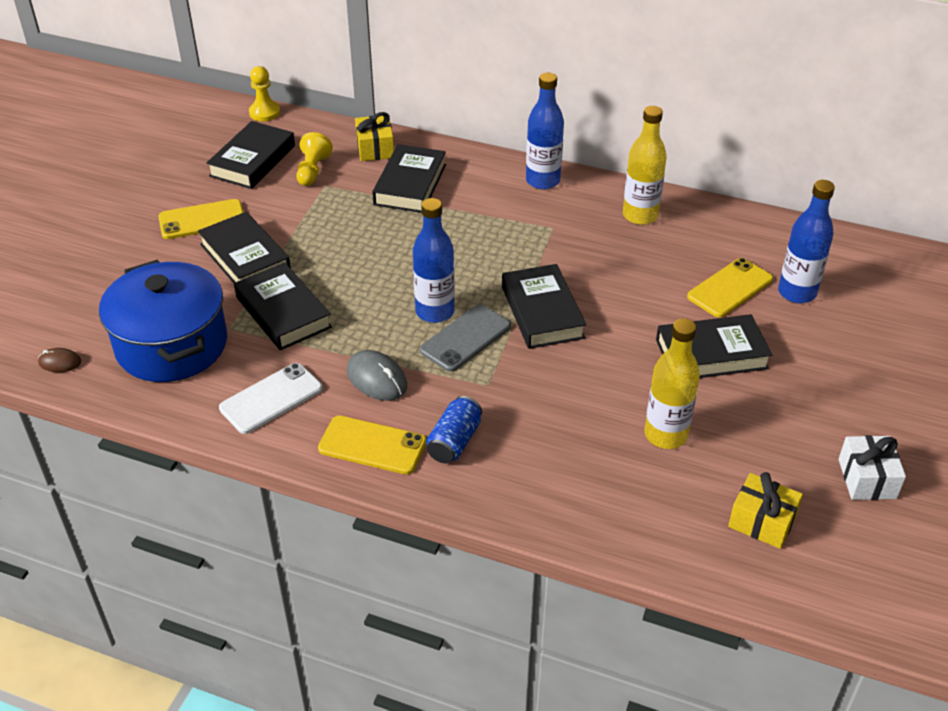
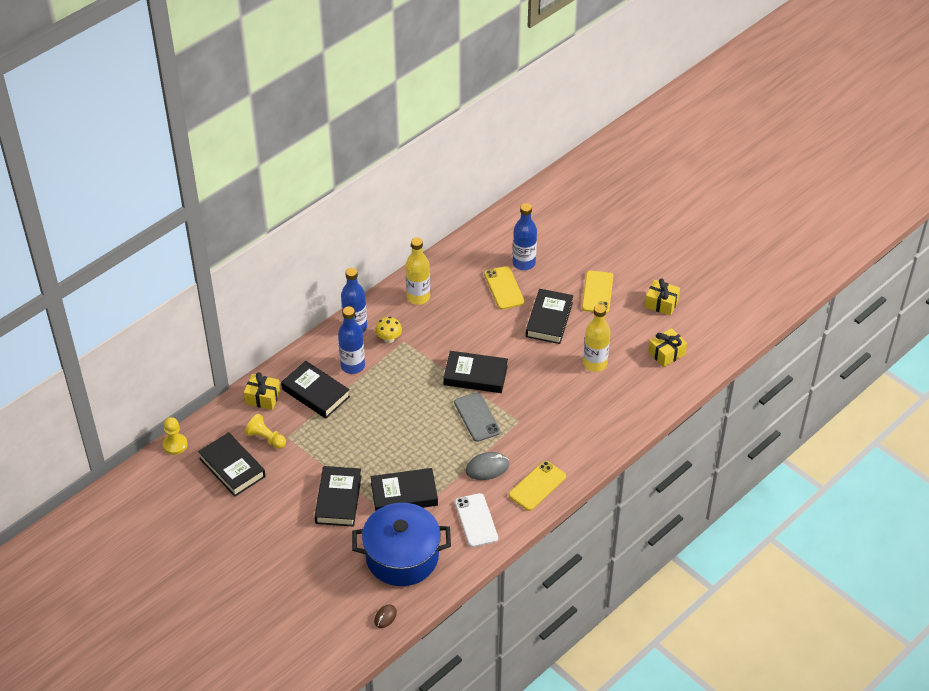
camera: 65 degrees left, 5 degrees up
yellow phone [158,199,244,239] -> yellow phone moved to [582,271,613,313]
black book [198,212,291,283] -> black book turned 75 degrees counterclockwise [315,466,362,527]
blue bottle [413,198,455,323] -> blue bottle moved to [338,306,365,374]
blue can [426,396,482,463] -> none
white gift [839,435,906,500] -> yellow gift [645,278,680,316]
none -> yellow mushroom [375,317,402,343]

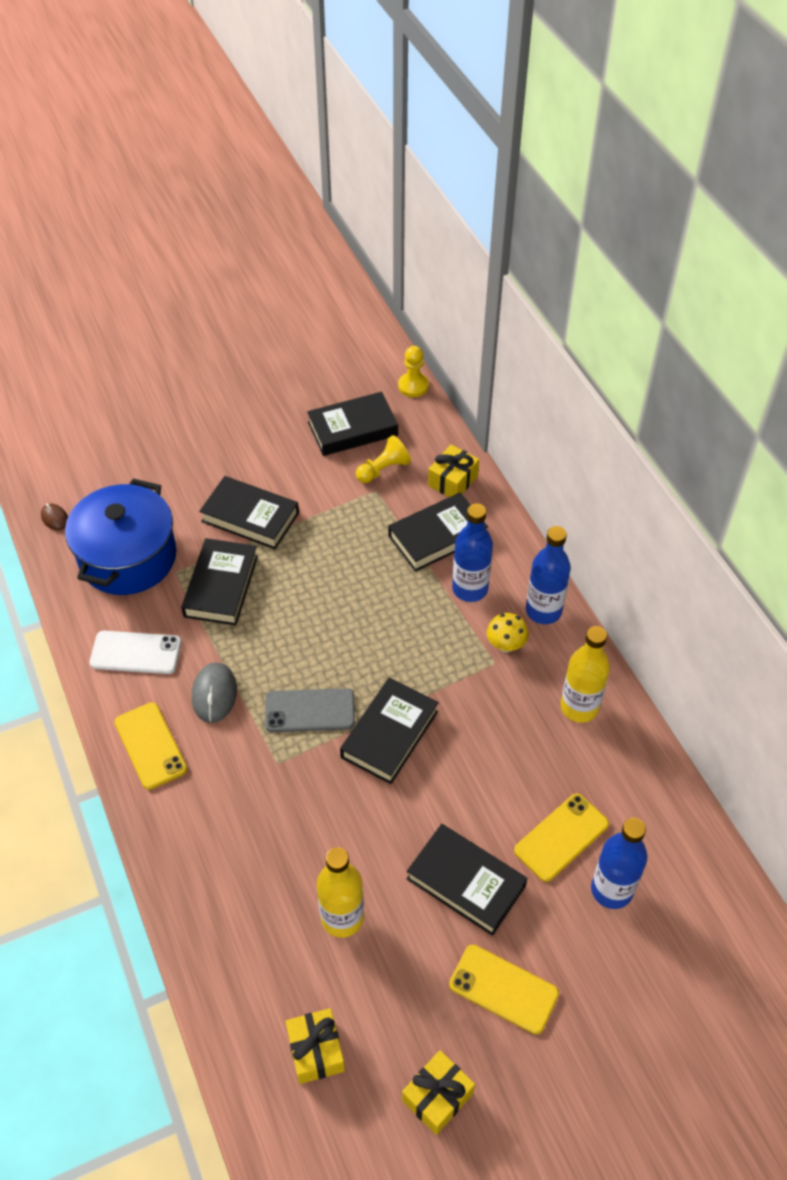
camera: 110 degrees right, 5 degrees up
yellow phone [484,266,525,310] -> yellow phone turned 45 degrees counterclockwise [514,793,609,882]

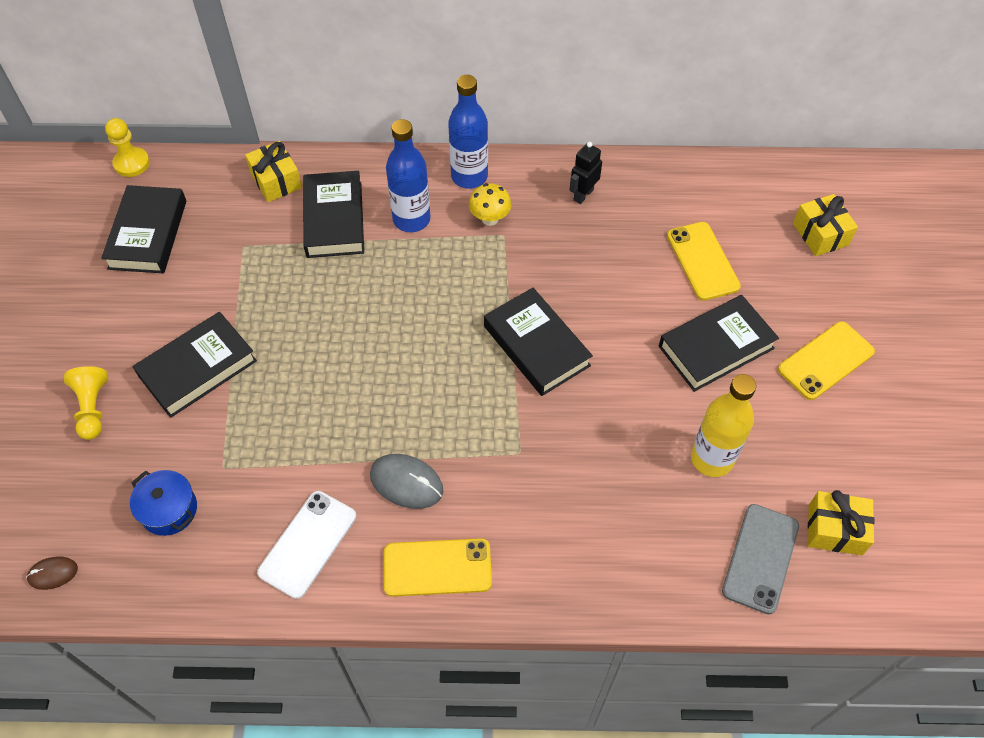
camera: 65 degrees left, 5 degrees up
blue pot [65,478,177,595] -> blue pot [130,470,197,536], size x0.46
black book [181,538,258,626] -> none
grey phone [265,688,355,732] -> grey phone moved to [722,504,799,614]
yellow pawn [356,435,411,483] -> yellow pawn moved to [64,366,108,440]
yellow gift [402,1050,475,1135] -> yellow gift moved to [793,194,858,256]
yellow bottle [561,626,610,723] -> black robot [570,142,602,204]
blue bottle [591,818,647,909] -> none

